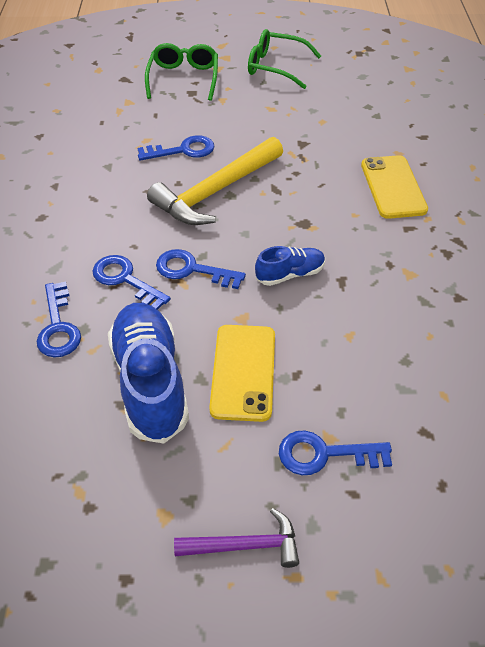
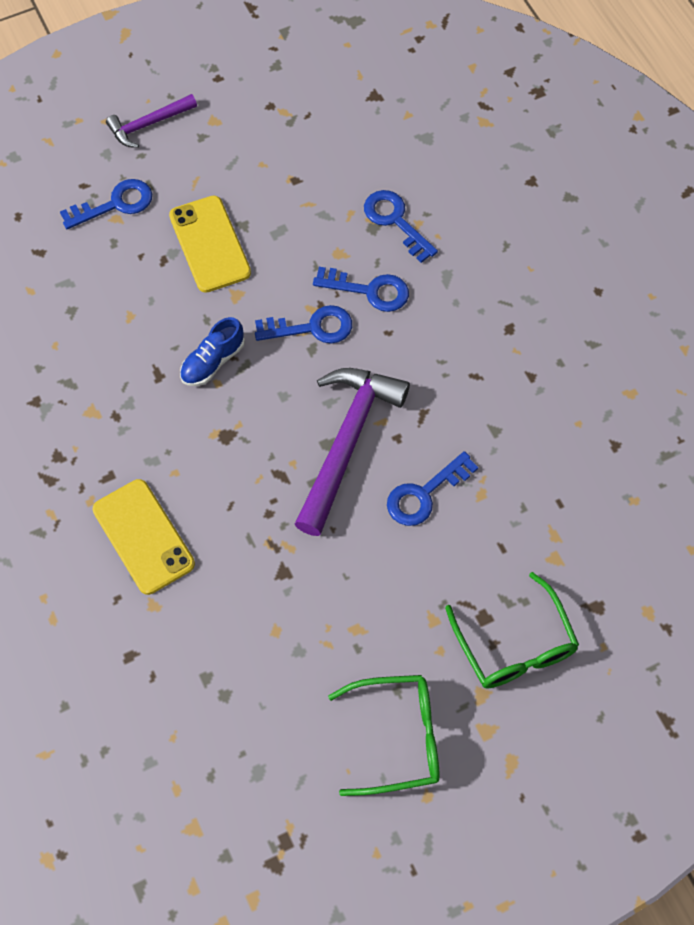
camera: 155 degrees right, 15 degrees up
blue shoe [108,303,189,443] -> none
yellow hammer [147,137,283,225] -> purple hammer [295,368,410,536]

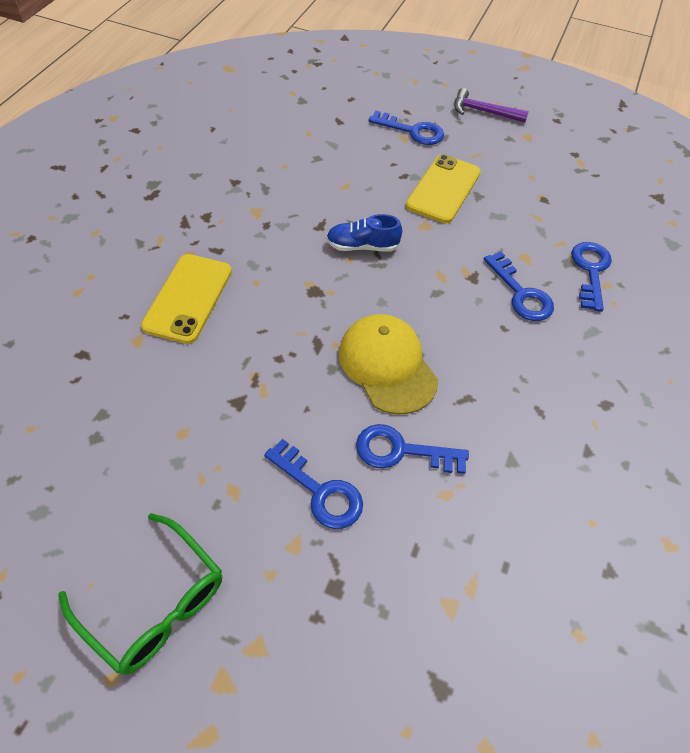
camera: 45 degrees right, 10 degrees down
blue key [255,305,352,343] -> blue key moved to [264,439,363,529]
purple hammer [295,368,410,536] -> yellow cap [339,314,438,414]
green glasses [445,572,579,689] -> none

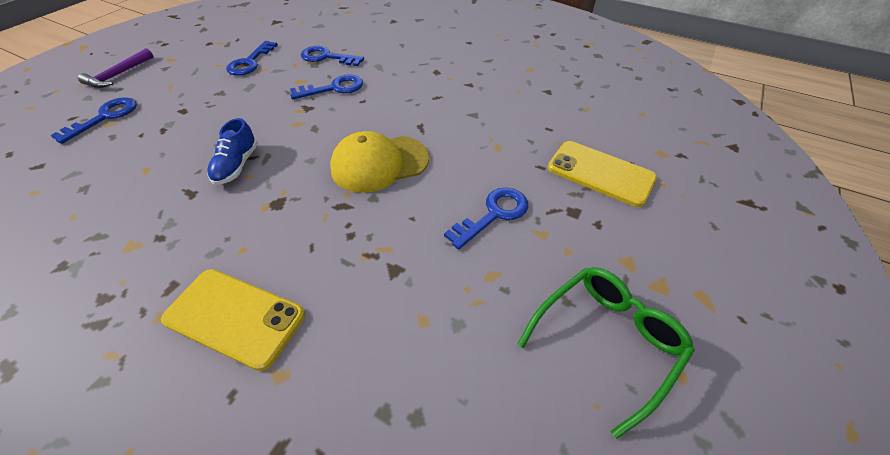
camera: 80 degrees left, 5 degrees down
blue key [356,424,469,474] -> blue key moved to [226,41,278,76]
yellow phone [406,154,481,223] -> yellow phone moved to [548,141,657,207]

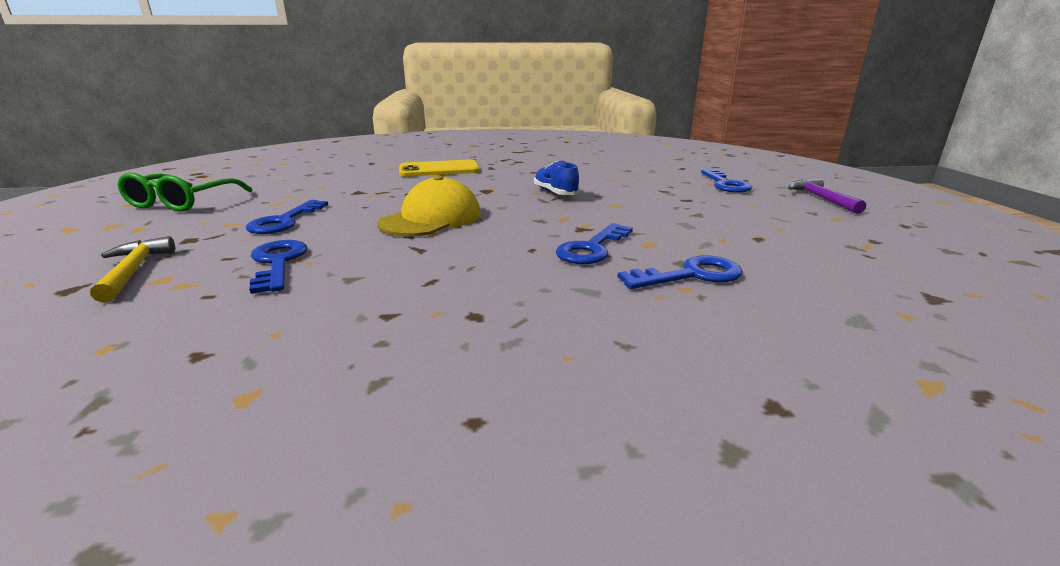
camera: 145 degrees right, 25 degrees down
blue key [226,41,278,76] -> blue key moved to [249,240,307,294]
yellow phone [548,141,657,207] -> yellow hammer [90,236,175,303]

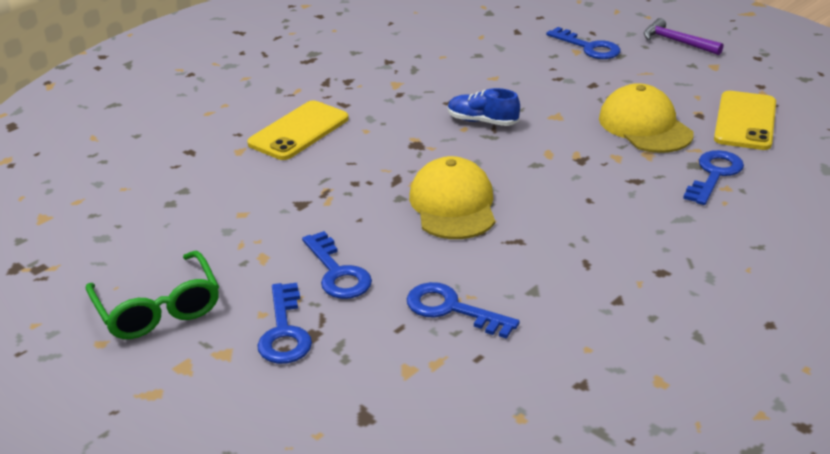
camera: 40 degrees left, 10 degrees up
yellow hammer [90,236,175,303] -> none
blue key [556,223,633,264] -> blue key moved to [257,283,312,364]
none -> yellow cap [599,83,694,153]
none -> yellow phone [714,91,776,150]

